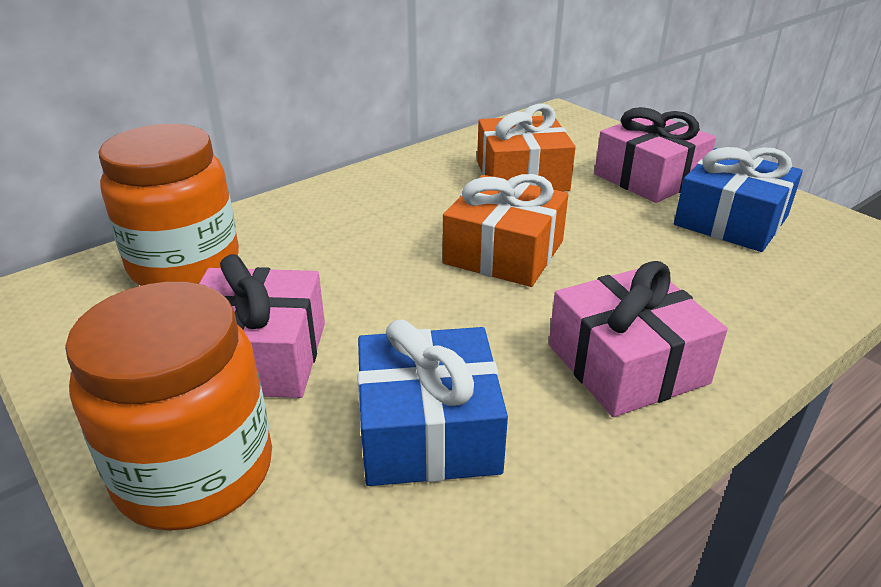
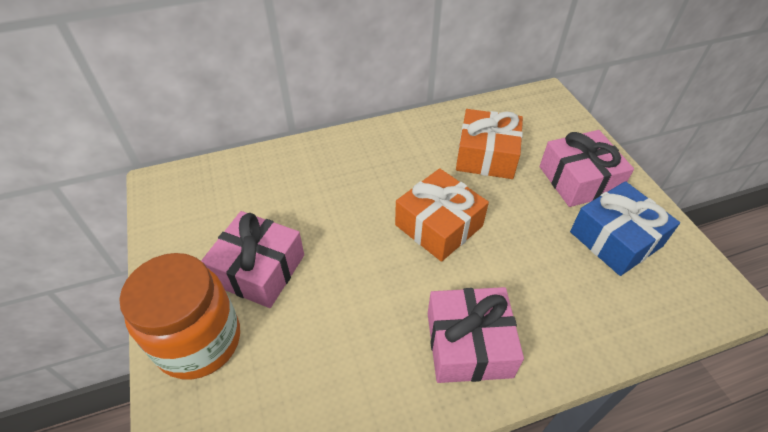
camera: 20 degrees right, 15 degrees up
orange jar [99,124,239,286] -> none
blue gift [357,319,508,486] -> none

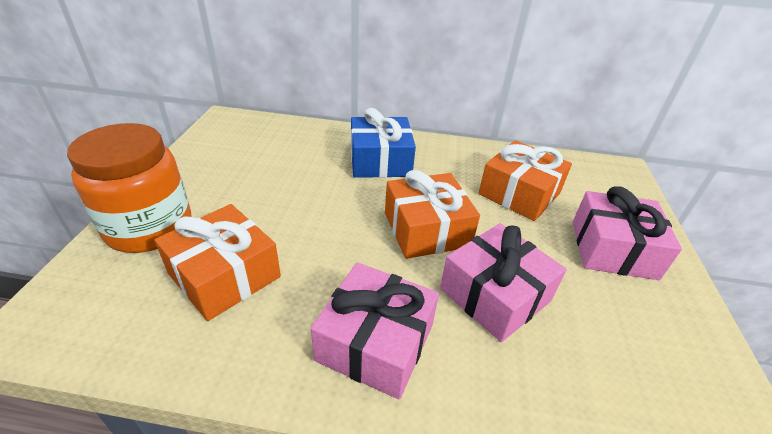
camera: 25 degrees right, 10 degrees down
pink gift [201,211,304,308] -> pink gift moved to [440,223,567,342]
blue gift [570,181,680,276] -> blue gift moved to [351,108,416,178]
none -> orange gift [154,204,281,321]

